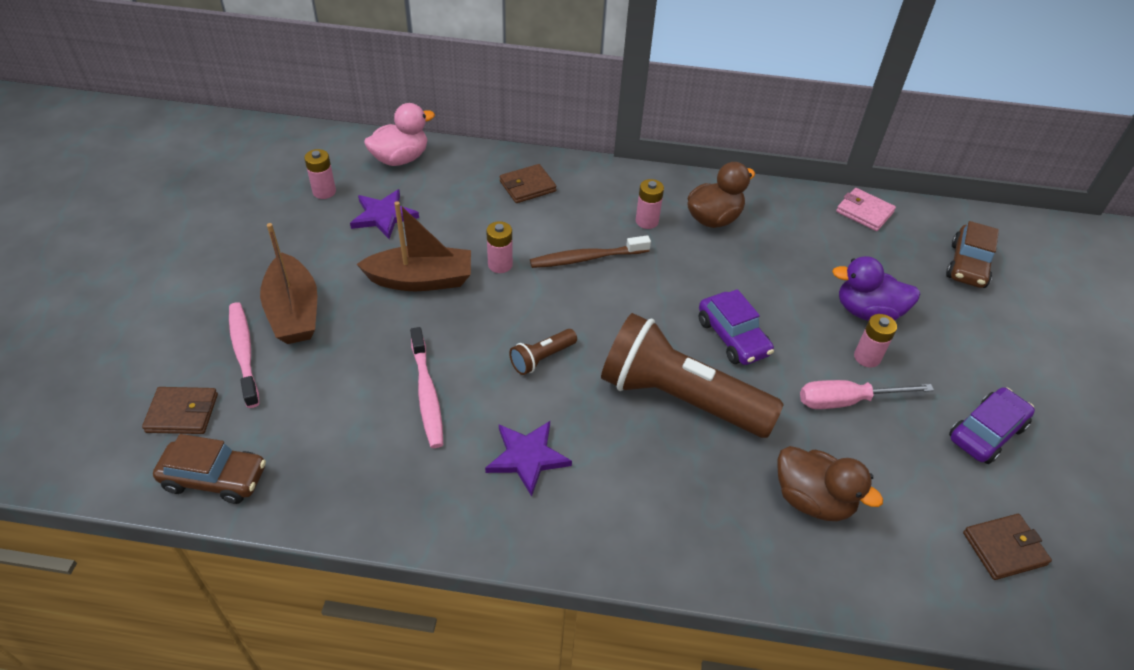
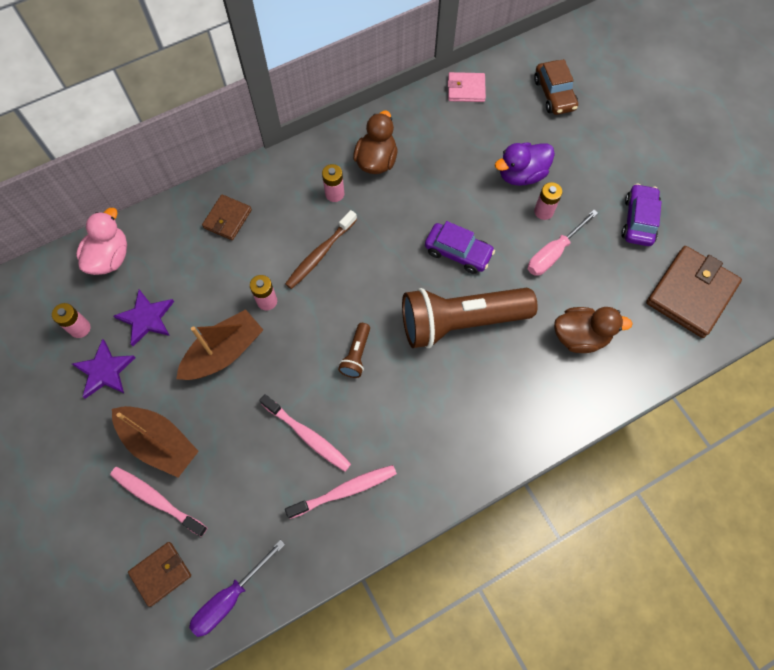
camera: 35 degrees left, 20 degrees up
brown car [153,434,266,504] -> purple screwdriver [189,540,285,637]
purple star [485,421,572,497] -> purple star moved to [72,339,136,399]
brown wallet [963,514,1052,580] -> brown wallet [646,246,742,338], size x1.81
none -> pink toothbrush [285,465,397,519]

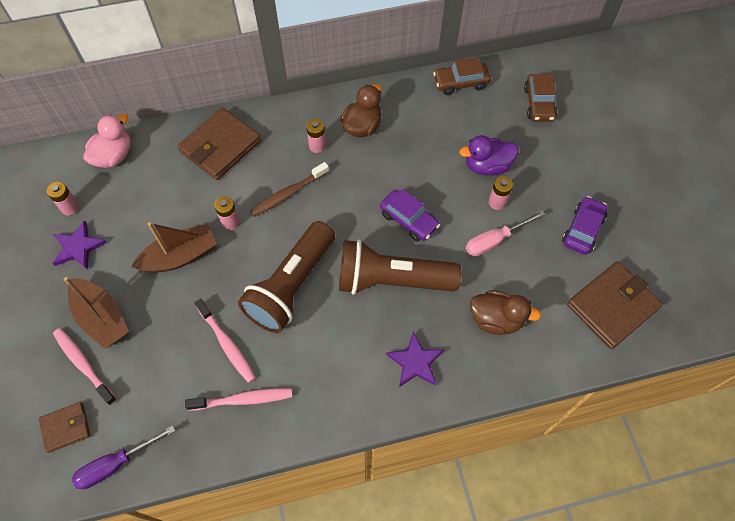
camera: 15 degrees right, 5 degrees down
purple star [113,289,174,346] -> purple star moved to [386,331,444,387]
brown wallet [202,195,252,240] -> brown wallet [177,108,261,180], size x1.81
brown flashlight [338,323,370,378] -> brown flashlight [238,221,335,333], size x2.38
pink wallet [448,72,486,102] -> brown car [433,57,491,95]

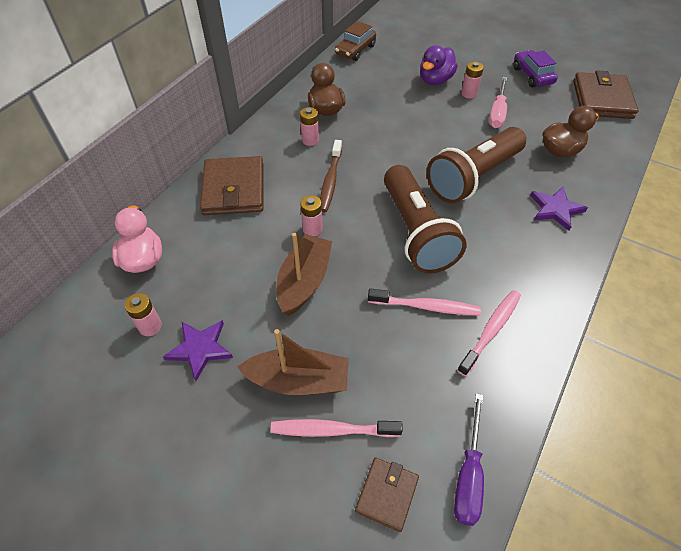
camera: 45 degrees left, 10 degrees down
purple car [380,189,440,242] -> none
brown car [524,74,557,122] -> none

